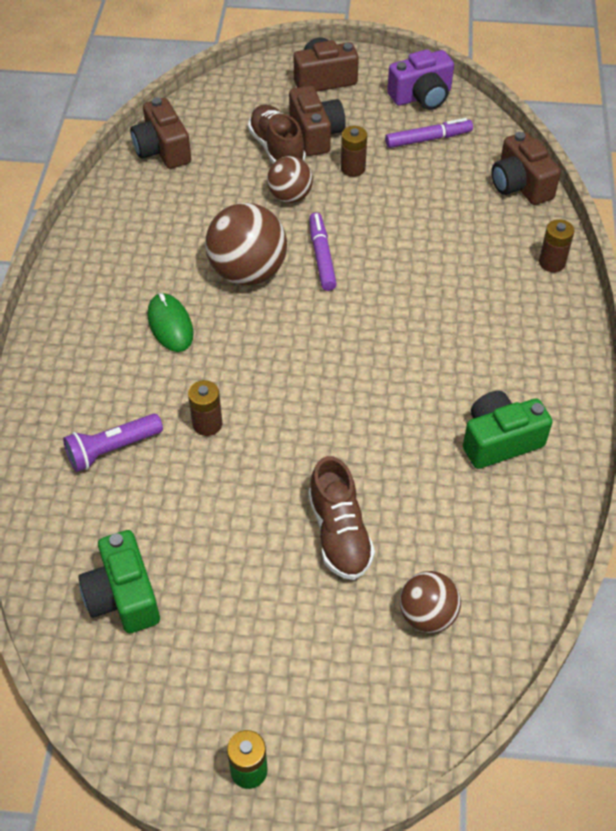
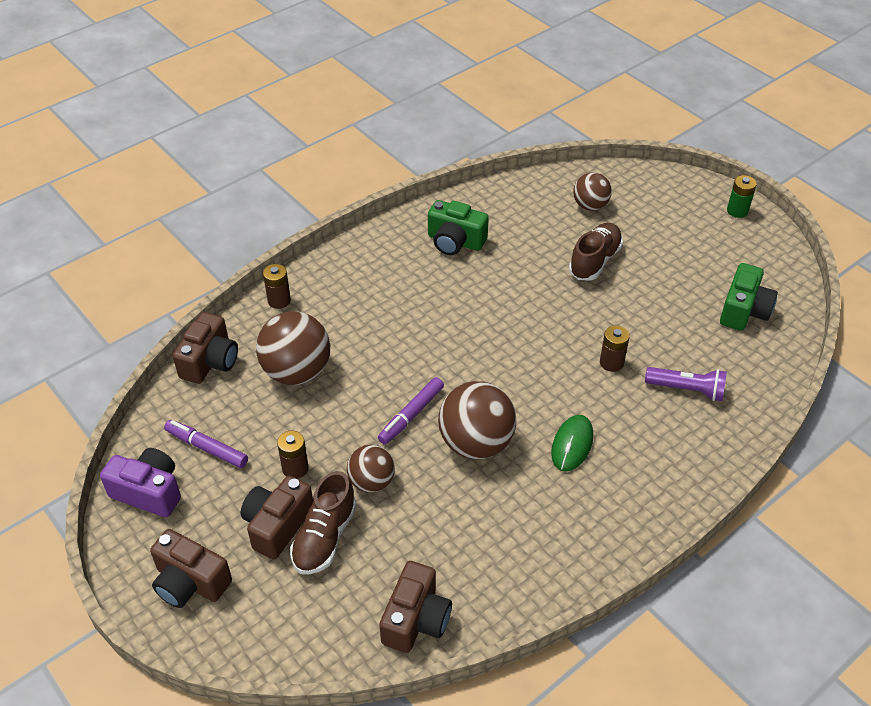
camera: 135 degrees left, 5 degrees down
none -> brown ball [256,311,330,385]

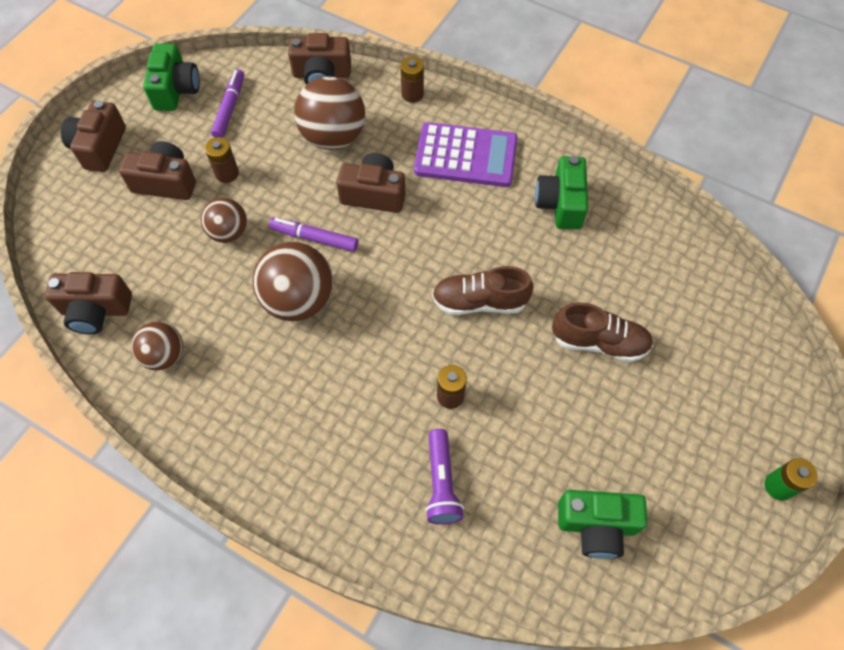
camera: 70 degrees right, 15 degrees up
purple camera [100,448,181,517] -> green camera [143,43,200,111]
brown shoe [290,471,357,574] -> brown shoe moved to [432,266,533,315]
green mouse [551,415,593,472] -> none
brown ball [573,172,612,211] -> brown ball moved to [131,322,183,370]
none -> brown camera [336,153,406,213]
none -> purple calculator [414,122,518,187]

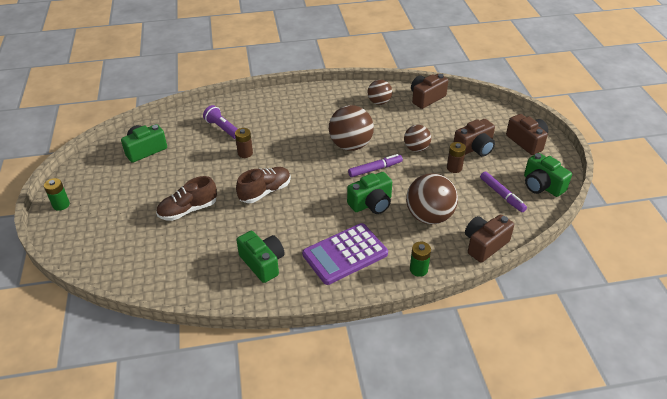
camera: 140 degrees right, 20 degrees down
brown camera [336,153,406,213] -> green camera [347,172,392,214]
brown battery [401,57,424,103] -> green battery [410,242,431,277]

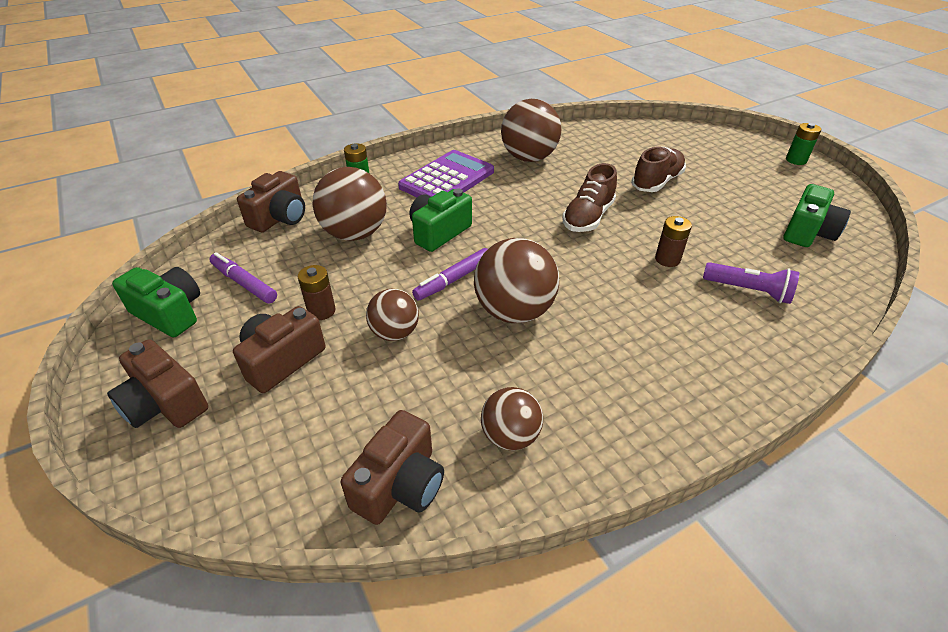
camera: 160 degrees right, 0 degrees up
green camera [237,231,285,283] -> brown ball [501,99,562,162]

